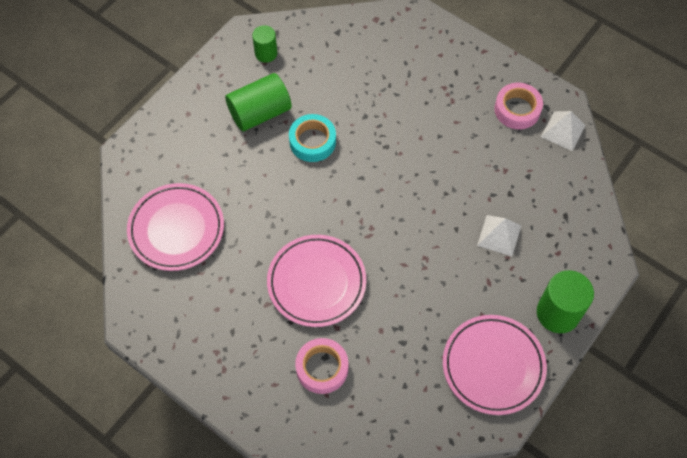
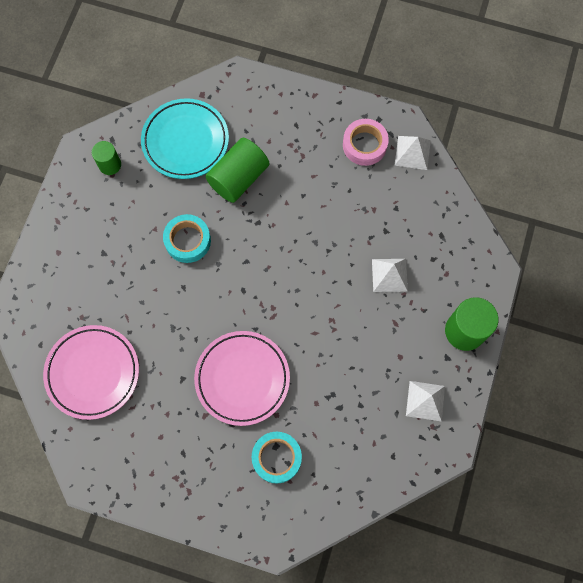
camera: 20 degrees left, 10 degrees up
green cylinder [225,73,292,131] -> green cylinder moved to [206,138,269,203]
pink tape [295,338,348,394] -> turquoise tape [251,432,302,484]
pink plate [443,315,547,415] -> white pyramid [406,381,445,421]
none -> turquoise plate [141,98,229,179]

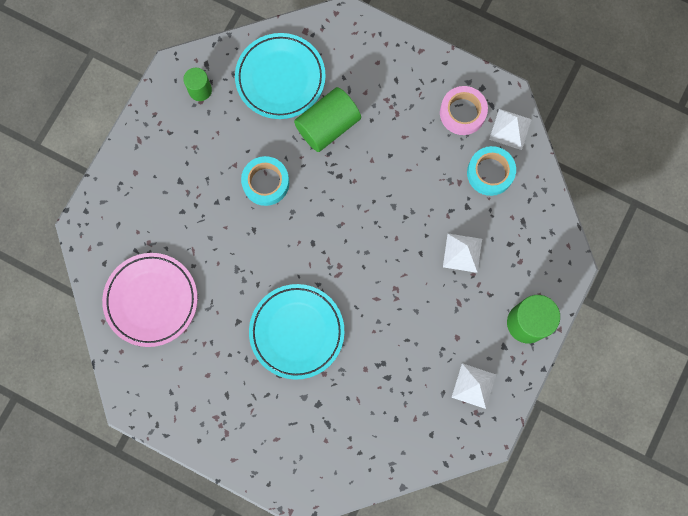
camera: 10 degrees right, 5 degrees up
pink plate [194,331,290,426] -> turquoise plate [249,284,344,380]
turquoise tape [251,432,302,484] -> turquoise tape moved to [467,146,516,196]

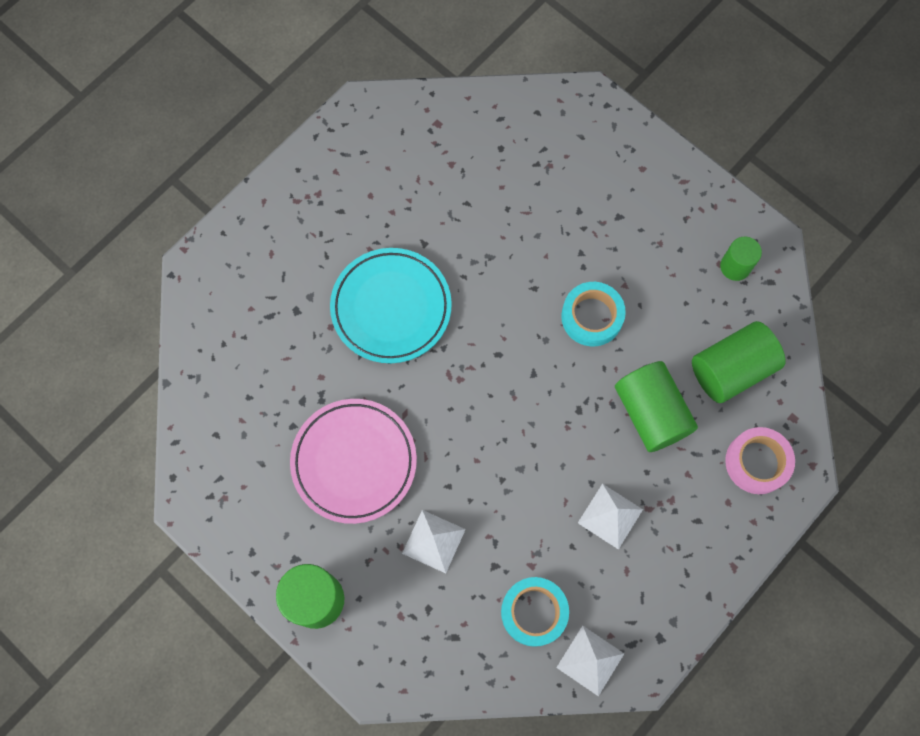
camera: 105 degrees right, 5 degrees down
pink plate [102,253,198,347] -> pink plate moved to [290,399,417,524]
turquoise plate [235,33,326,119] -> green cylinder [692,321,786,403]
pink tape [440,86,488,135] -> pink tape moved to [725,427,795,494]
white pyramid [451,363,496,409] -> white pyramid moved to [578,484,643,550]

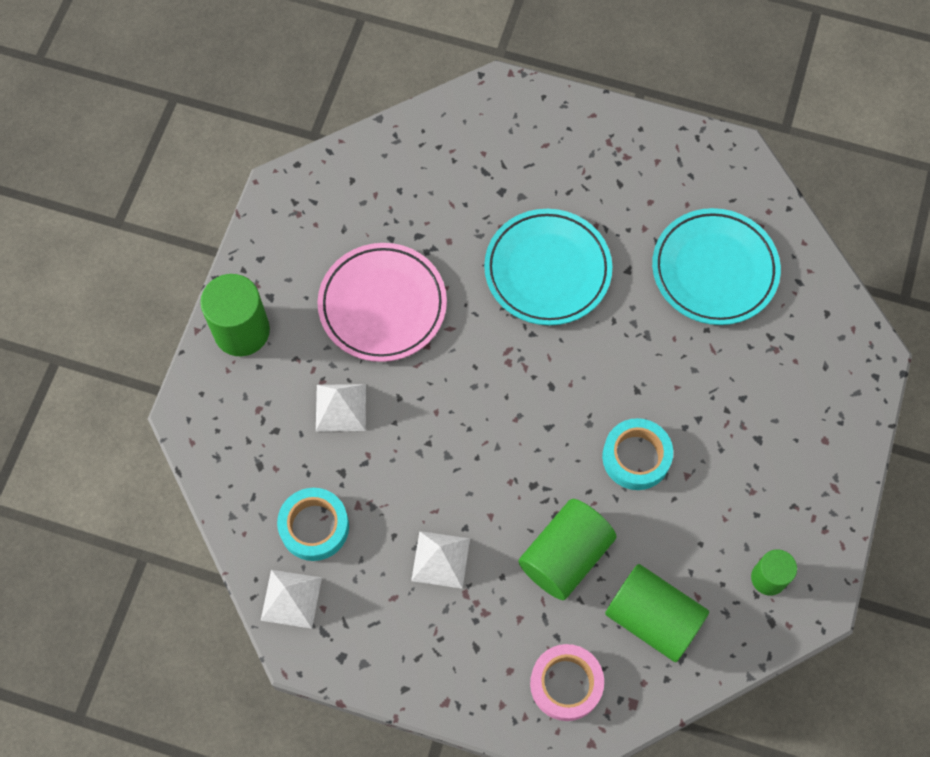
camera: 65 degrees right, 5 degrees down
none -> turquoise plate [652,208,781,325]

